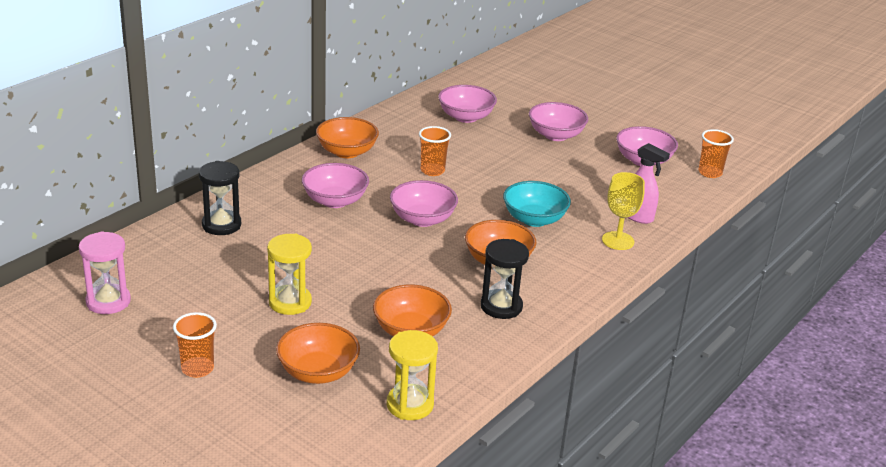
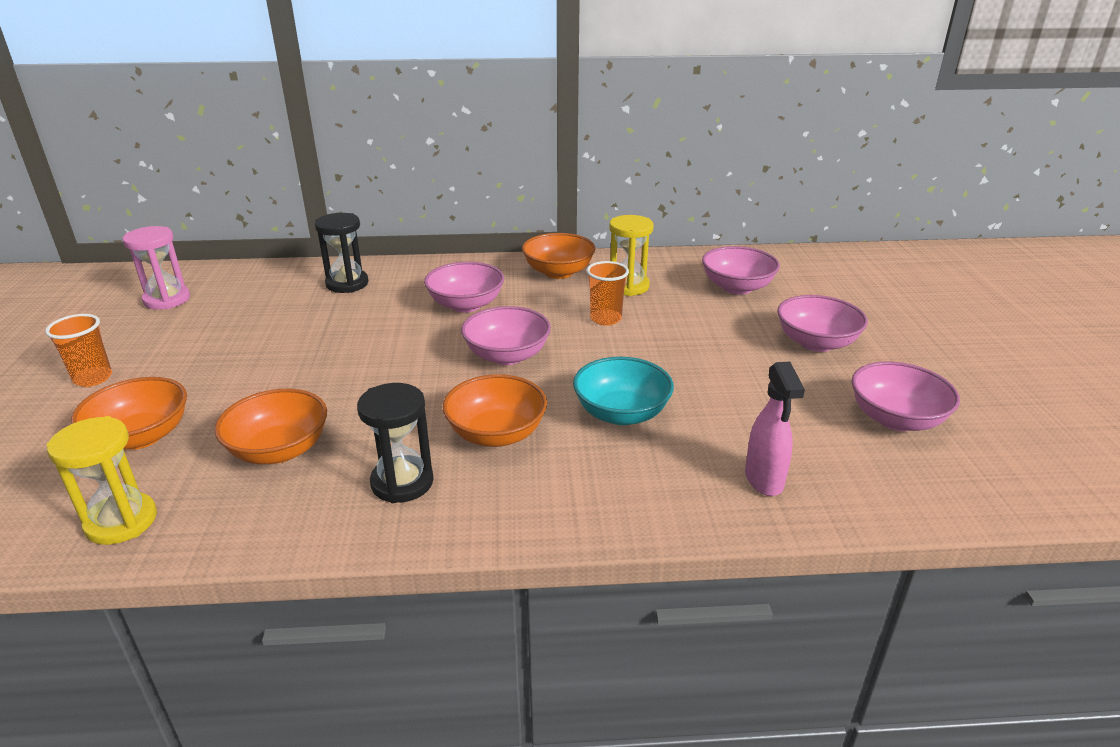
camera: 50 degrees right, 0 degrees up
yellow hourglass [267,234,312,315] -> yellow hourglass moved to [609,215,654,296]
yellow goblet [602,172,645,250] -> none
orange cup [699,129,734,178] -> none

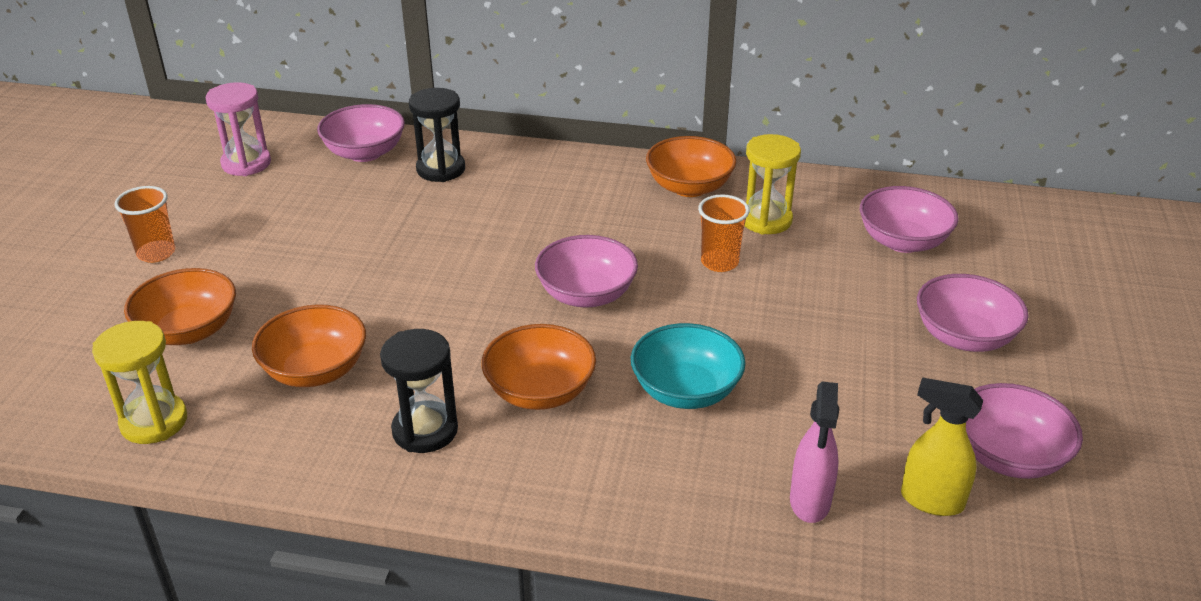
camera: 15 degrees right, 5 degrees up
pink bowl [424,262,504,313] -> pink bowl moved to [317,104,405,162]
none -> yellow spray bottle [901,377,983,516]

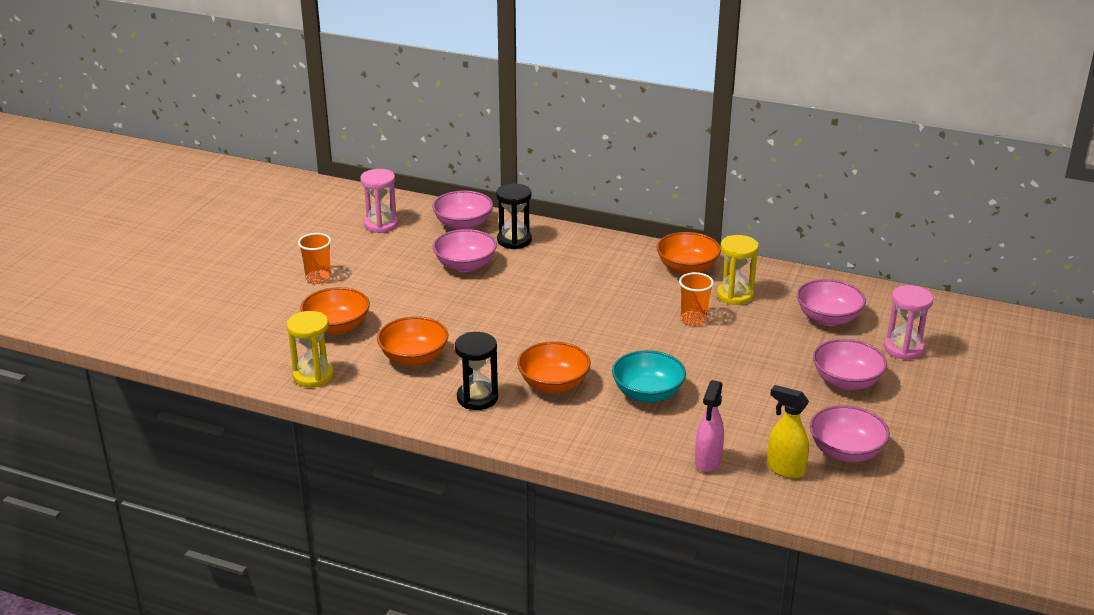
camera: 10 degrees right, 5 degrees down
pink bowl [535,235,638,308] -> pink bowl moved to [433,229,497,272]
none -> pink hourglass [884,285,934,360]

